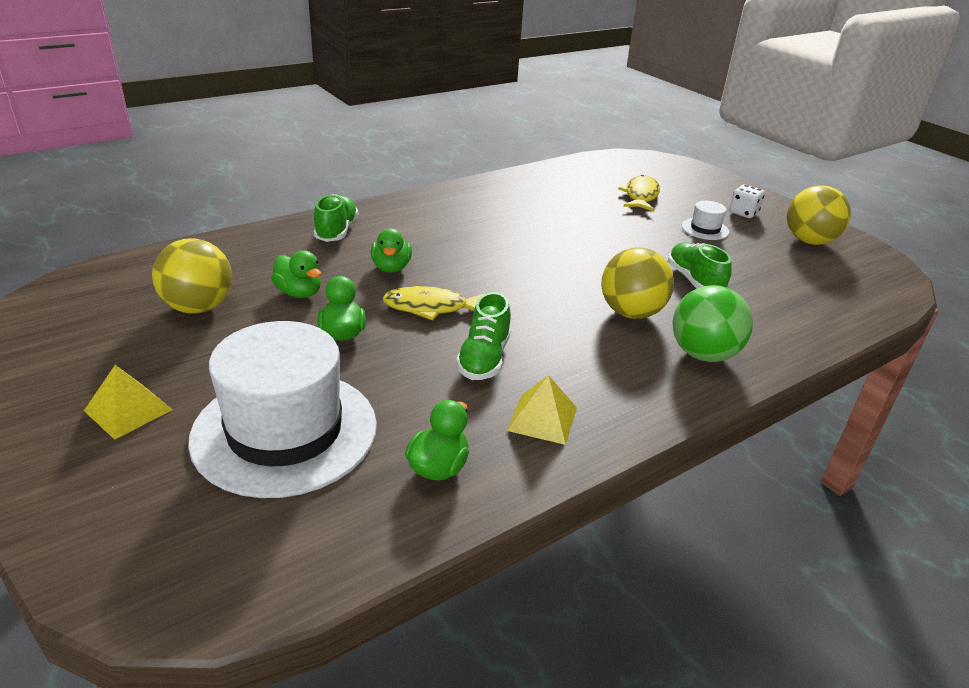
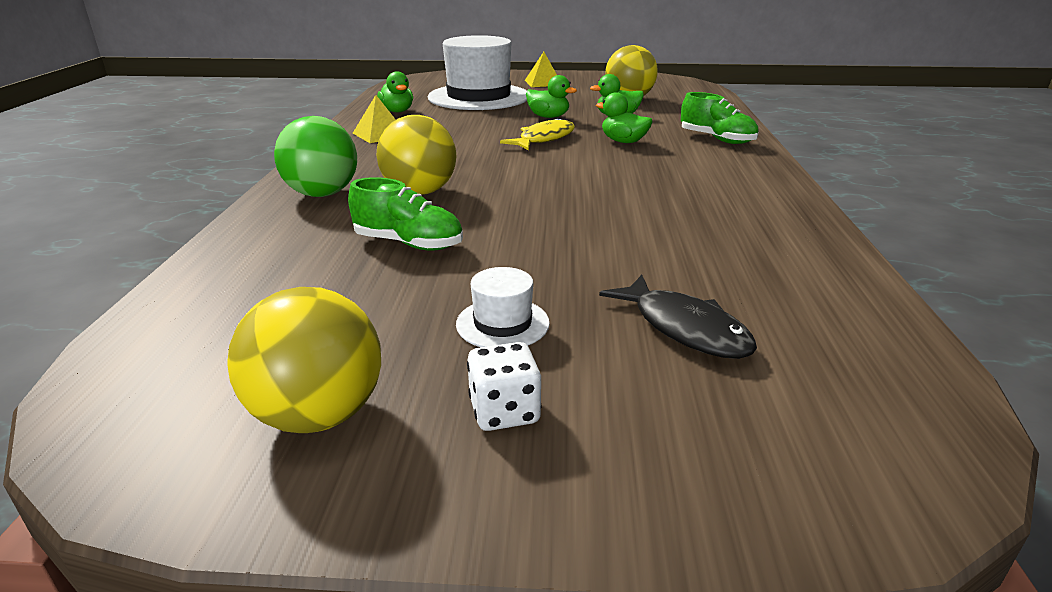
camera: 130 degrees right, 5 degrees down
green shoe [456,292,511,380] -> none
yellow fish [618,175,660,211] -> black fish [599,275,757,359]

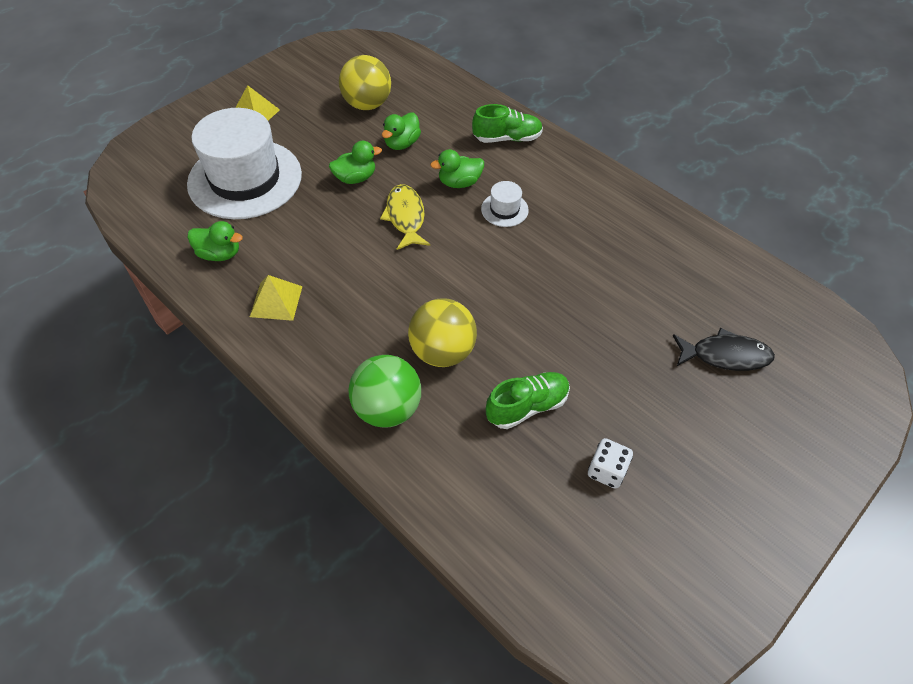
camera: 50 degrees left, 25 degrees up
yellow ball [228,287,381,433] -> none
white hat [456,267,550,347] -> white hat moved to [481,181,529,227]
white dice [467,342,542,431] -> white dice moved to [588,438,633,489]

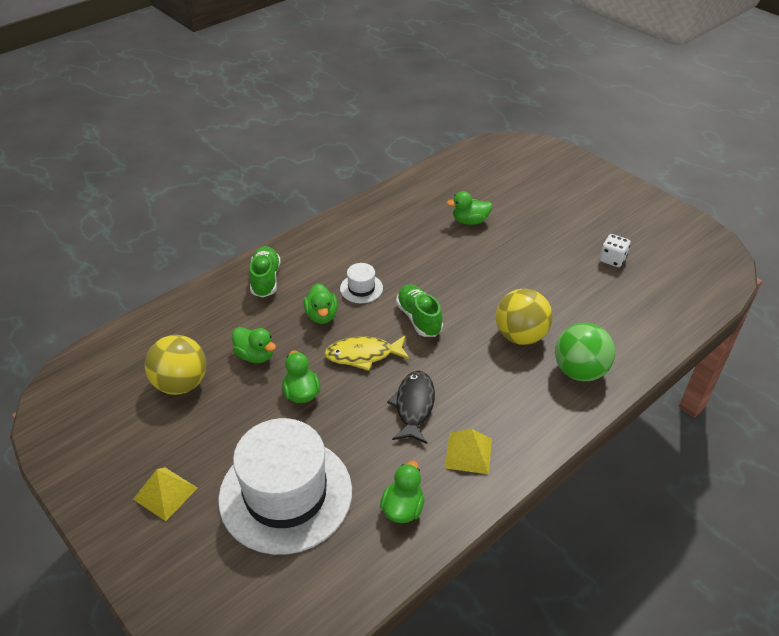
camera: 85 degrees left, 10 degrees down
green shoe [486,372,570,429] -> green shoe moved to [396,284,443,337]
black fish [673,328,775,371] -> black fish moved to [387,371,435,444]
none -> green duck [447,191,492,225]

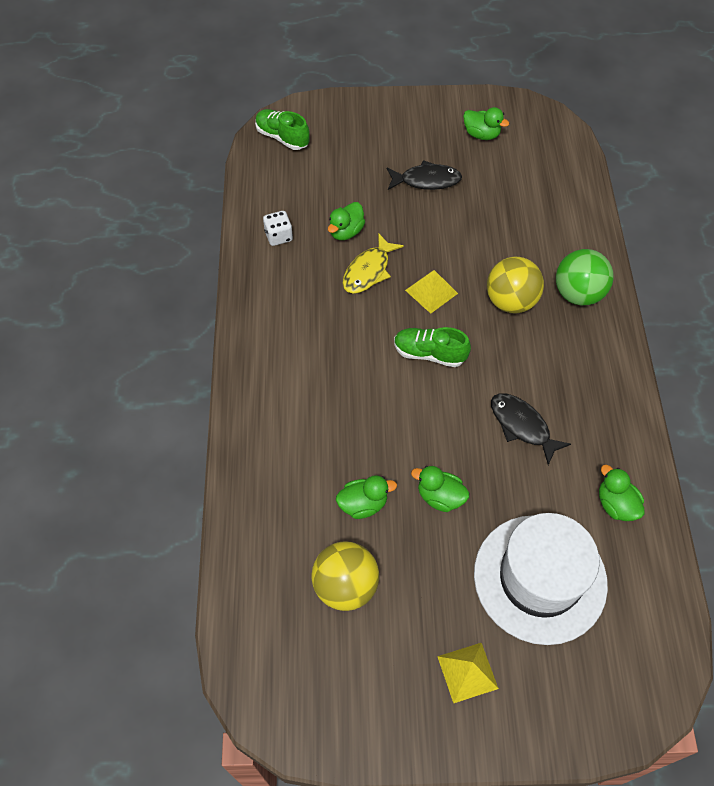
camera: 50 degrees left, 15 degrees up
green shoe [249,246,281,298] -> green shoe moved to [255,109,310,150]
green duck [304,283,338,324] -> green duck moved to [463,107,509,140]
yellow fish [324,335,410,371] -> yellow fish moved to [343,233,404,294]
white hat [340,263,383,303] -> none
yellow pyramid [445,429,492,474] -> yellow pyramid moved to [405,270,458,314]
white dice [599,234,631,267] -> white dice moved to [263,211,293,246]
none -> black fish [387,160,462,190]

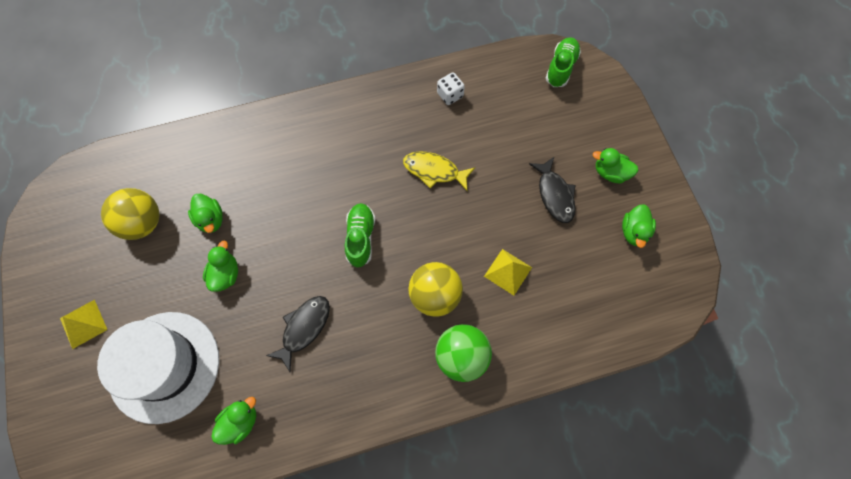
camera: 75 degrees right, 10 degrees up
green duck [328,202,365,240] -> green duck moved to [593,148,639,184]
yellow pyramid [405,270,458,314] -> yellow pyramid moved to [484,249,532,295]

